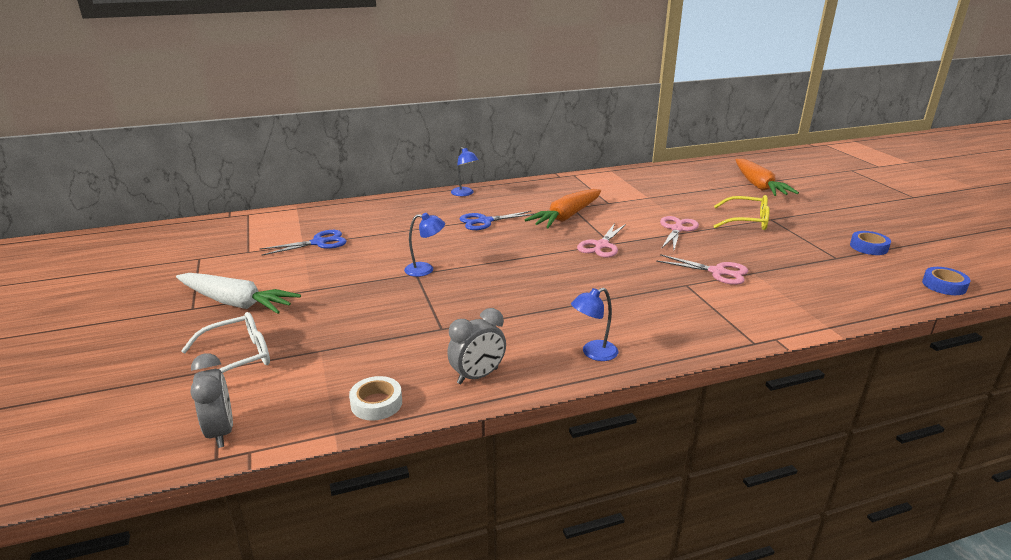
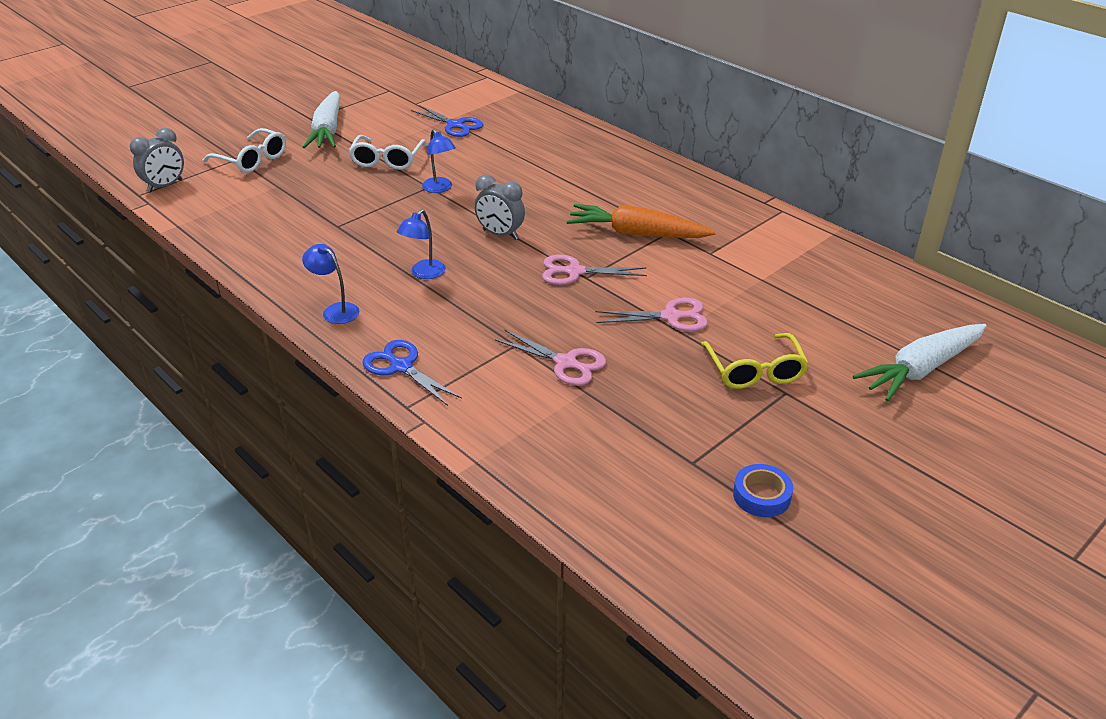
camera: 65 degrees right, 10 degrees up
white tape [349,376,402,421] -> none
grey clock [447,308,506,384] -> grey clock moved to [474,174,525,240]
blue lamp [451,147,479,196] -> blue lamp moved to [397,210,446,279]
blue scissors [460,211,534,230] -> blue scissors moved to [362,340,462,406]
pink scissors [656,254,748,285] -> pink scissors turned 60 degrees counterclockwise [495,330,606,386]
orange carrot [736,159,799,196] -> white carrot [853,324,987,401]
blue tape [922,267,971,295] -> none
none -> white glasses [349,135,427,170]

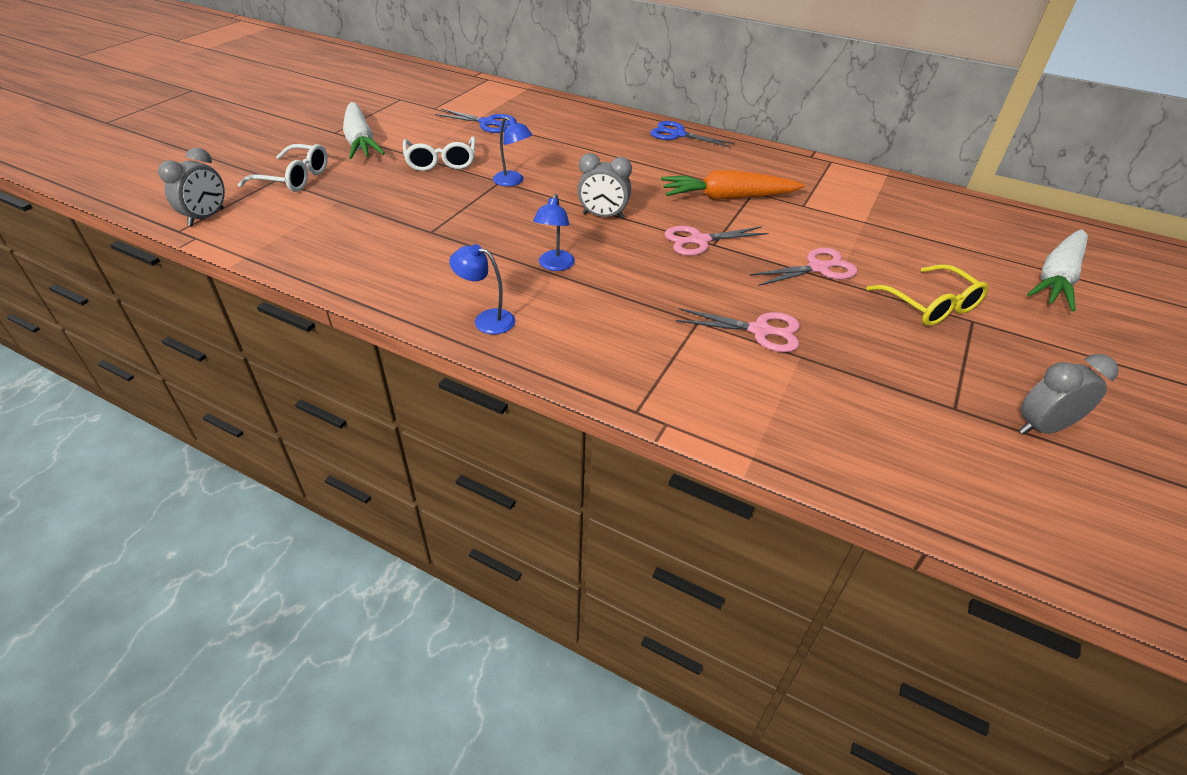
camera: 20 degrees left, 5 degrees up
blue scissors [362,340,462,406] -> blue scissors moved to [650,121,734,148]
blue tape [733,464,793,517] -> grey clock [1019,354,1119,435]

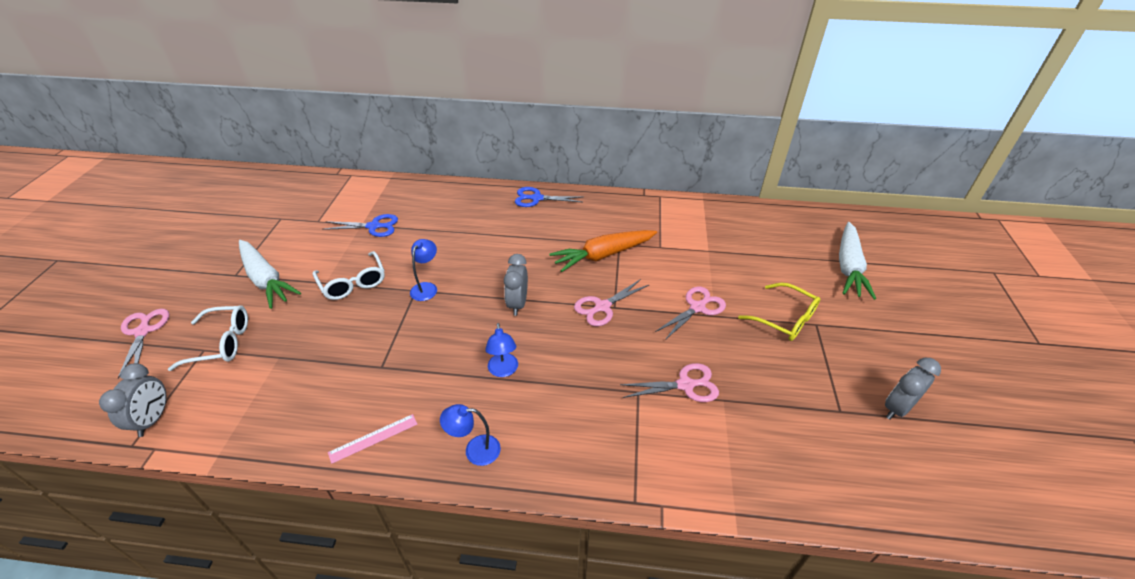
camera: 20 degrees left, 0 degrees up
blue lamp [493,117,532,186] -> blue lamp turned 90 degrees counterclockwise [410,239,437,301]
grey clock [577,153,632,219] -> grey clock turned 105 degrees clockwise [504,254,528,316]
none -> pink scissors [118,309,170,379]
none -> pink ruler [328,414,417,464]

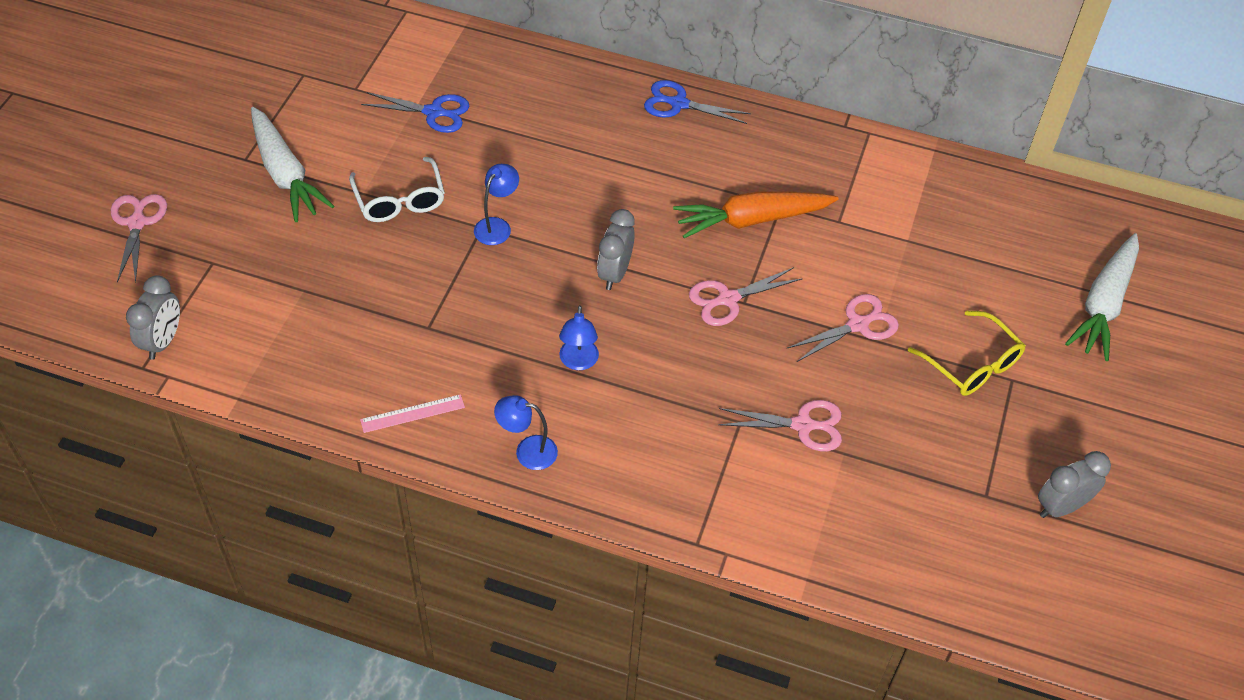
camera: 10 degrees right, 10 degrees up
white glasses [168,305,248,371] -> none

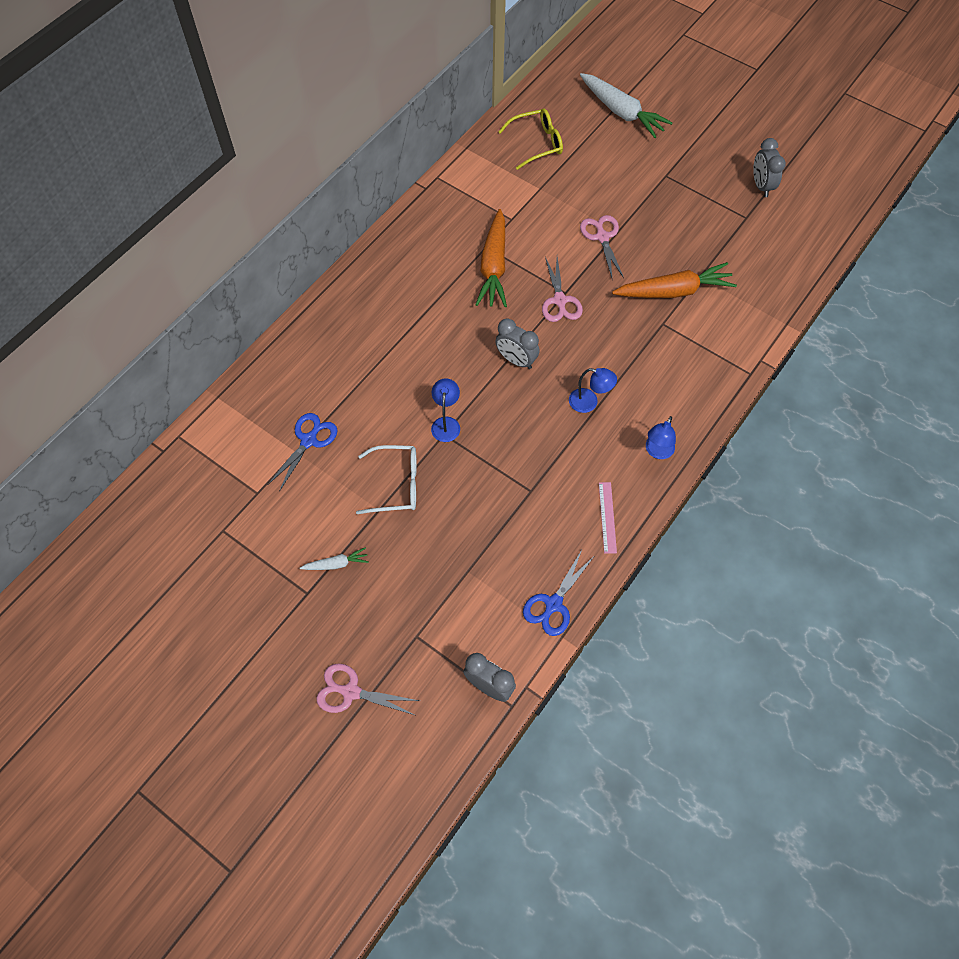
camera: 70 degrees left, 10 degrees up
white carrot [251,107,334,222] -> white carrot [300,547,369,570], size x0.48
blue lamp [474,164,519,245] -> blue lamp turned 45 degrees clockwise [431,378,460,442]
blue scissors [644,80,751,124] -> blue scissors moved to [523,550,593,636]
pink scissors [718,400,842,451] -> orange carrot [612,262,737,298]
yellow glasses [908,310,1026,396] -> yellow glasses moved to [498,109,563,170]

